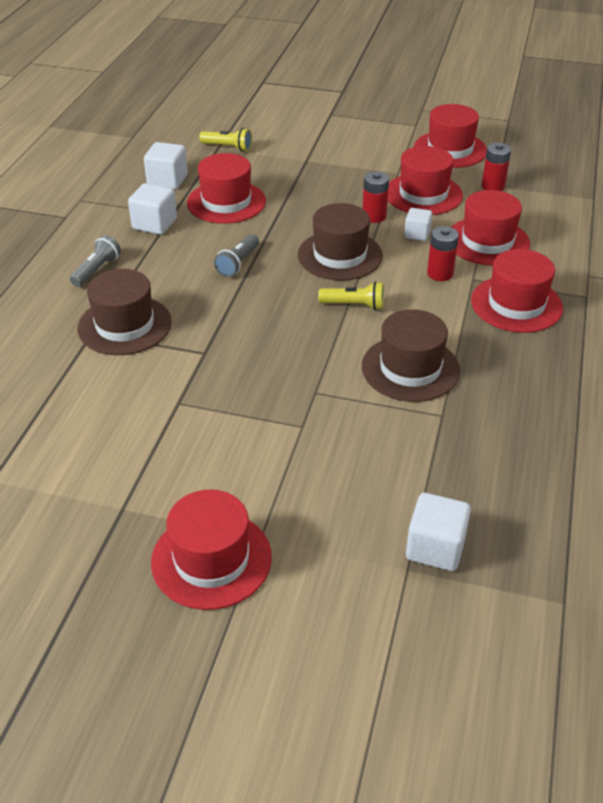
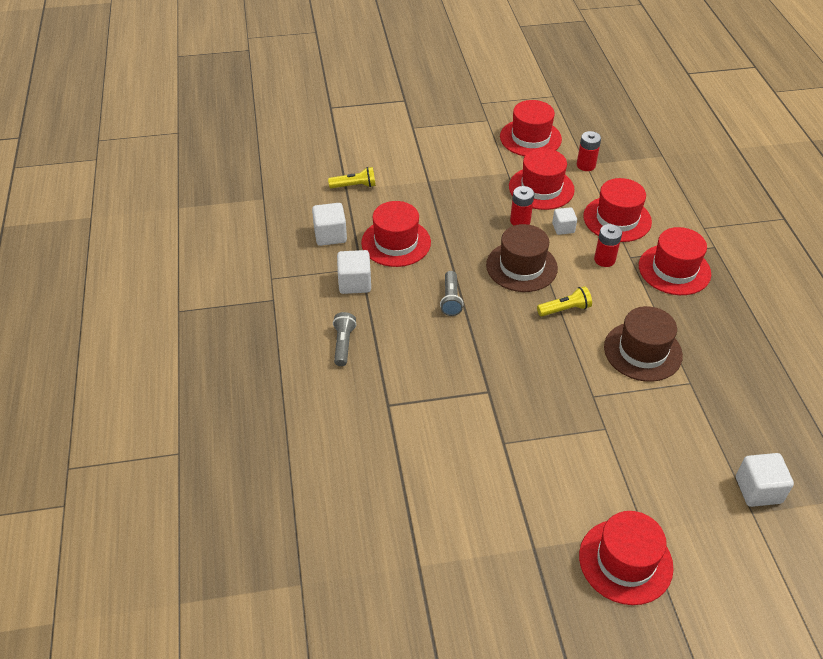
camera: 25 degrees left, 5 degrees up
brown hat [77,269,172,355] -> none

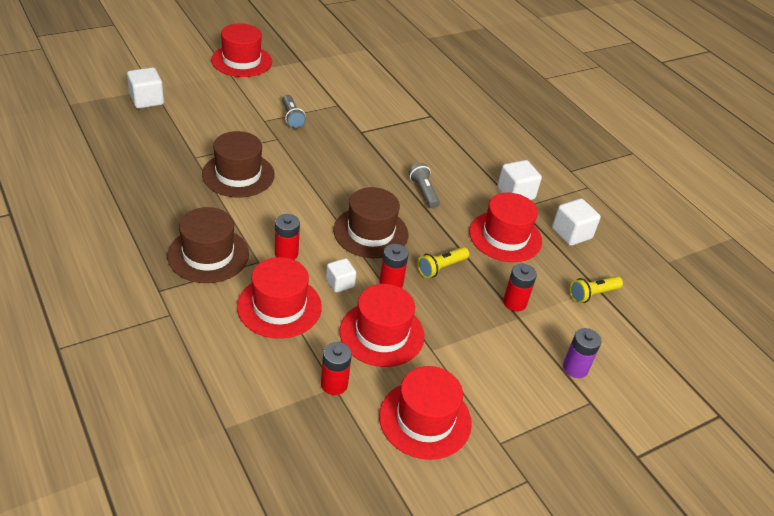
camera: 155 degrees right, 5 degrees down
grey flashlight [333,312,357,366] -> grey flashlight moved to [282,95,306,129]
yellow flashlight [537,286,592,316] -> yellow flashlight moved to [417,247,469,278]
red hat [639,227,711,295] -> brown hat [167,207,249,283]
none -> red battery [503,264,537,311]
none -> purple battery [563,328,601,378]

